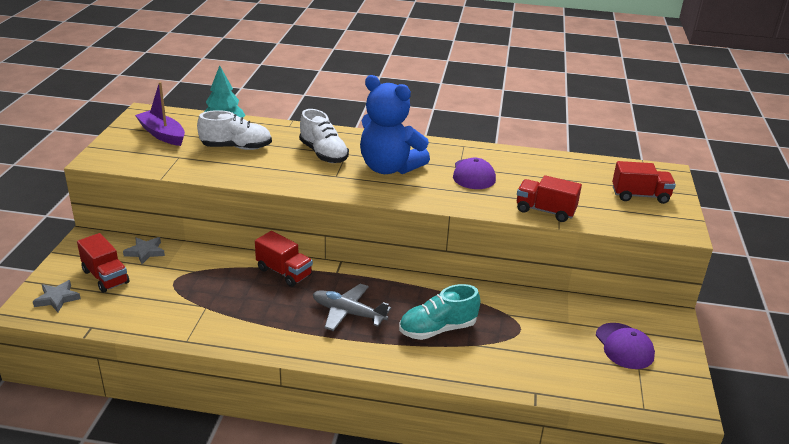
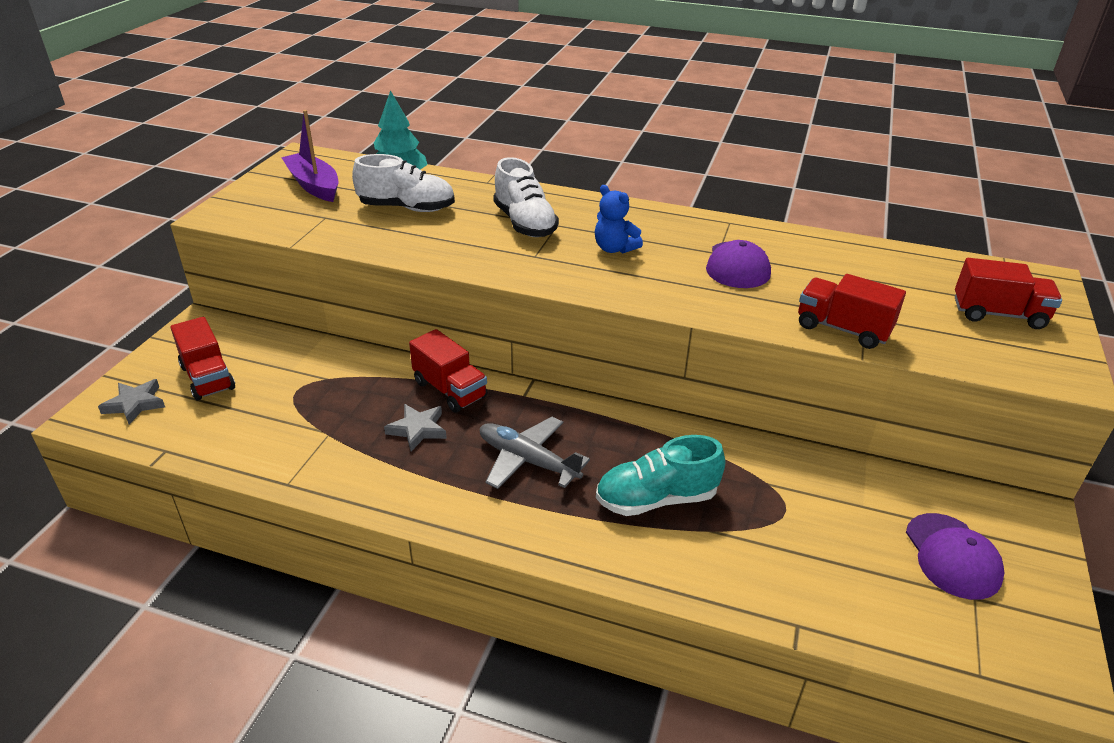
camera: 10 degrees right, 5 degrees up
grey star [123,237,165,265] -> grey star moved to [384,404,447,451]
blue teddy bear [360,75,430,174] -> blue teddy bear [595,185,643,254], size x0.47

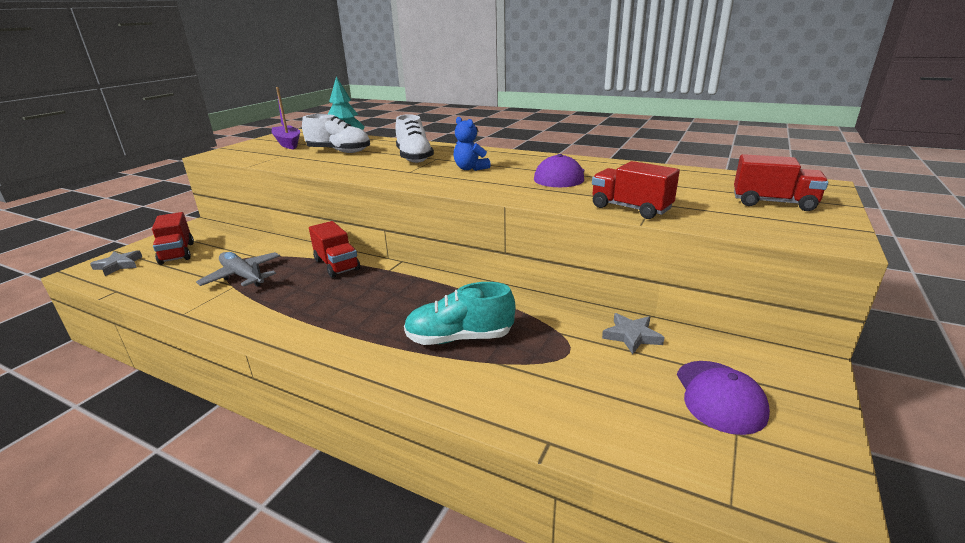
camera: 10 degrees right, 10 degrees down
grey star [384,404,447,451] -> grey star moved to [602,313,664,354]
grey plane [480,417,590,489] -> grey plane moved to [196,252,280,287]

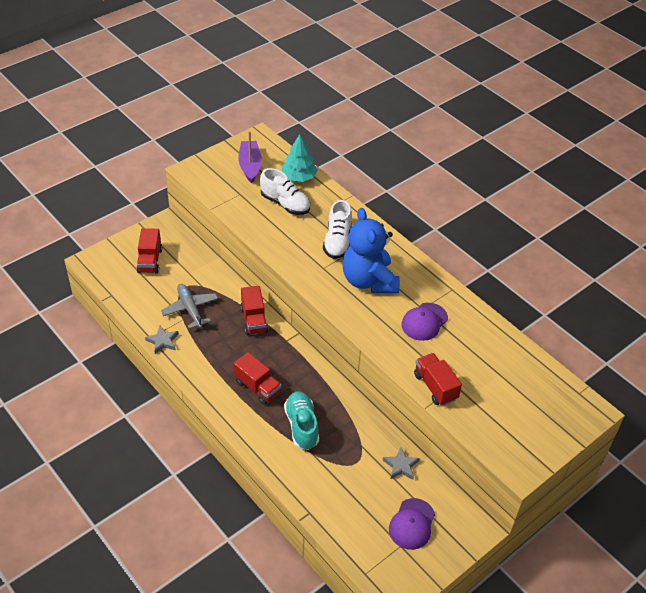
camera: 20 degrees right, 20 degrees up
grey star [90,250,142,276] -> grey star moved to [145,326,179,354]
turquoise shoe [404,282,515,345] -> turquoise shoe turned 60 degrees clockwise [284,392,319,450]
blue teddy bear [454,117,491,171] -> blue teddy bear [342,208,400,293], size x2.11
red truck [734,154,828,211] -> red truck moved to [234,352,282,405]

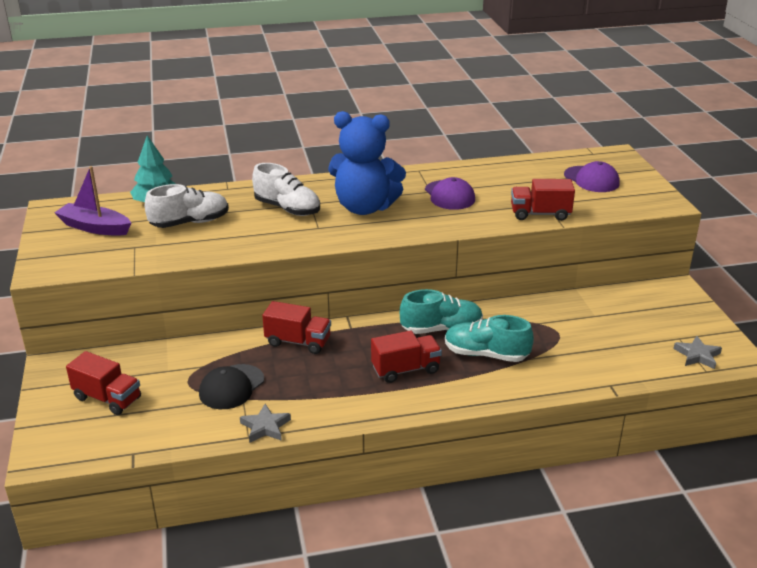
camera: 60 degrees left, 15 degrees down
grey plane [161,284,218,329] -> black cap [199,364,264,409]
grey star [383,447,420,480] -> grey star moved to [673,336,722,369]
purple cap [389,498,435,550] -> purple cap moved to [564,161,620,192]
none -> turquoise shoe [400,289,483,334]

